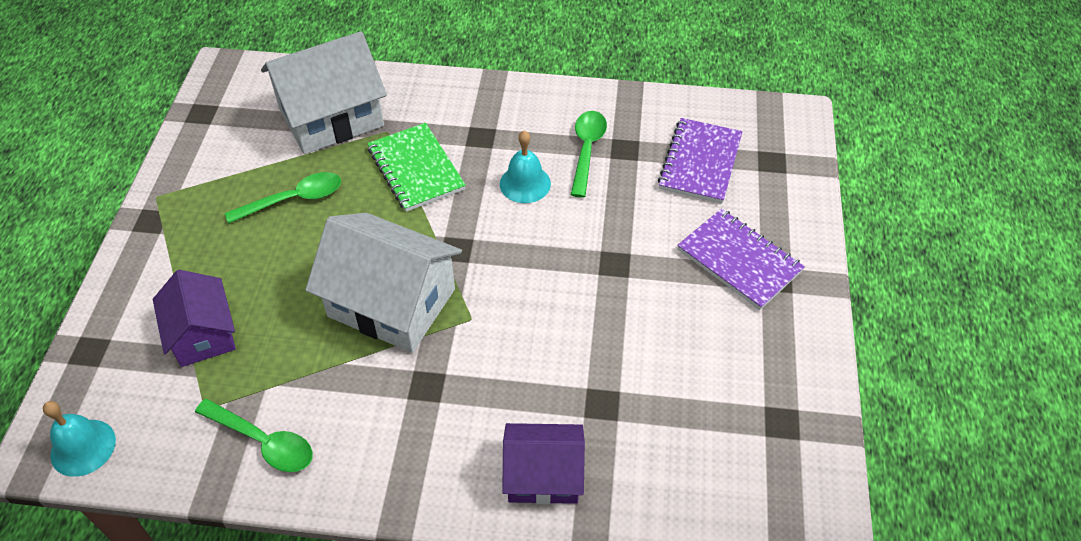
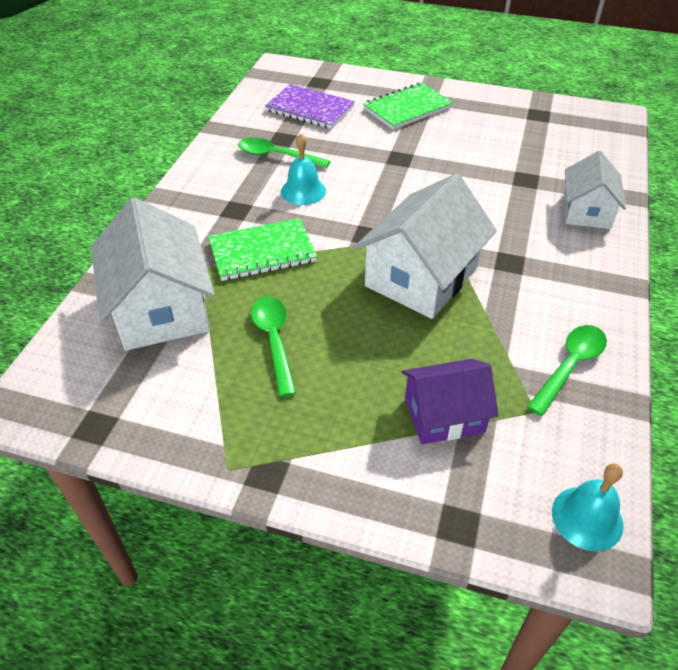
camera: 80 degrees left, 5 degrees down
purple house [502,423,585,505] -> white house [564,151,626,229]
purple notebook [677,208,805,310] -> green notebook [363,82,453,130]

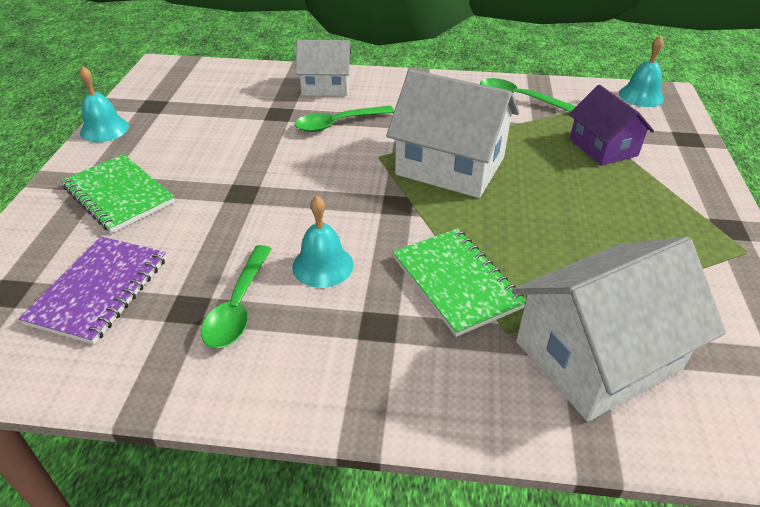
camera: 100 degrees left, 5 degrees down
green spoon [251,296,296,397] -> green spoon moved to [295,106,394,132]
none -> turquoise bell [79,66,129,142]

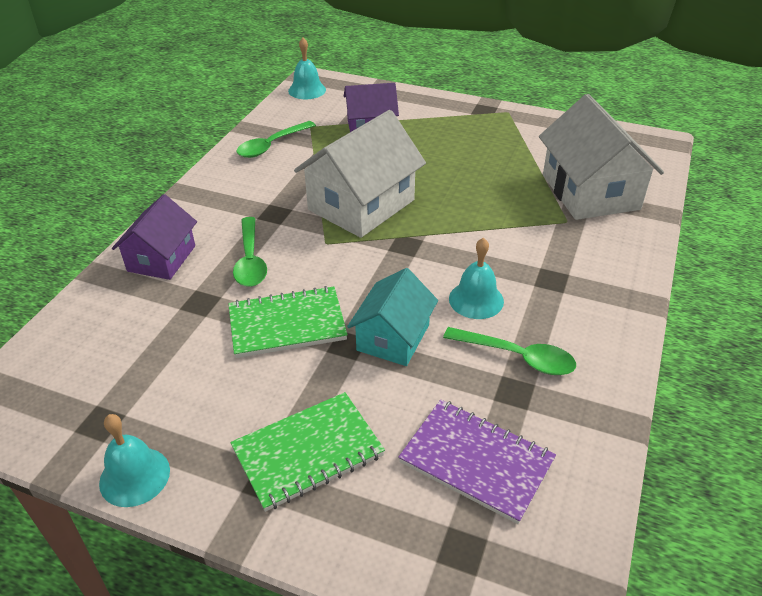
camera: 75 degrees left, 0 degrees up
white house [296,40,352,96] -> purple house [112,194,197,280]
green notebook [393,228,526,337] -> green notebook moved to [228,286,348,358]
none -> turquoise house [347,268,438,366]

